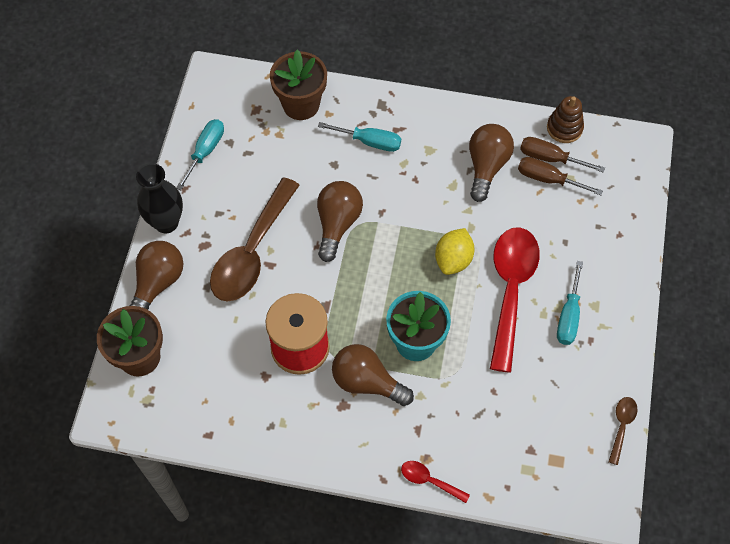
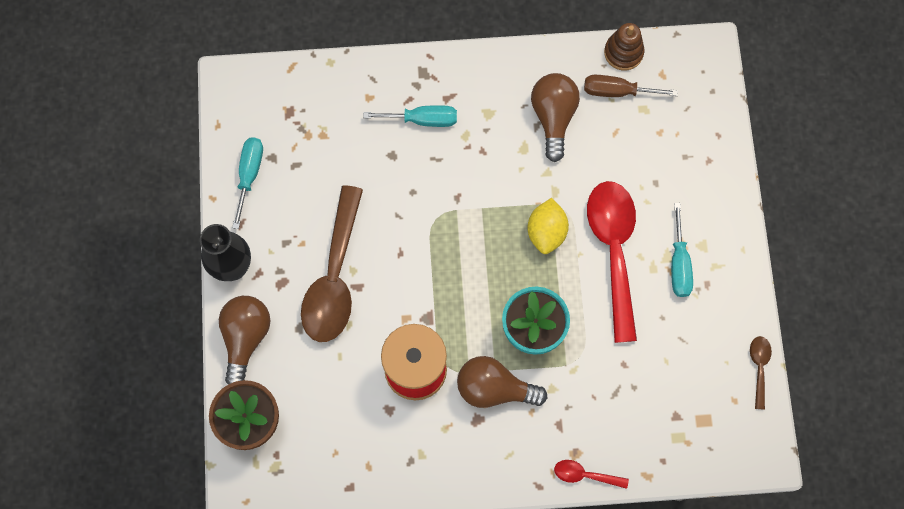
camera: 15 degrees left, 10 degrees up
brown flower pot [270,49,327,120] -> none
brown light bulb [317,181,363,262] -> none
brown screwdriver [518,157,603,195] -> none

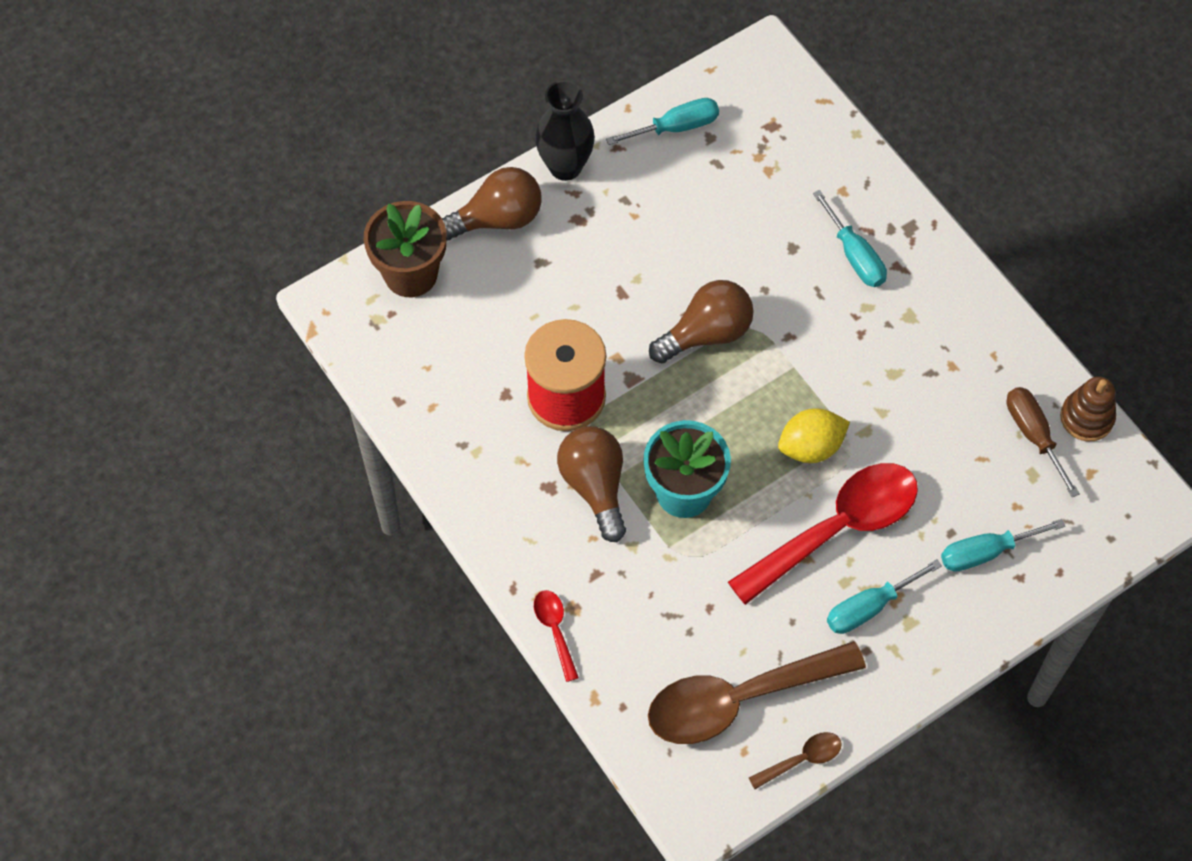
camera: 60 degrees right, 10 degrees down
brown spoon [301,185,363,342] -> brown spoon moved to [648,641,866,744]
brown light bulb [531,73,580,162] -> brown light bulb moved to [649,280,754,363]
none -> turquoise screwdriver [941,519,1065,572]

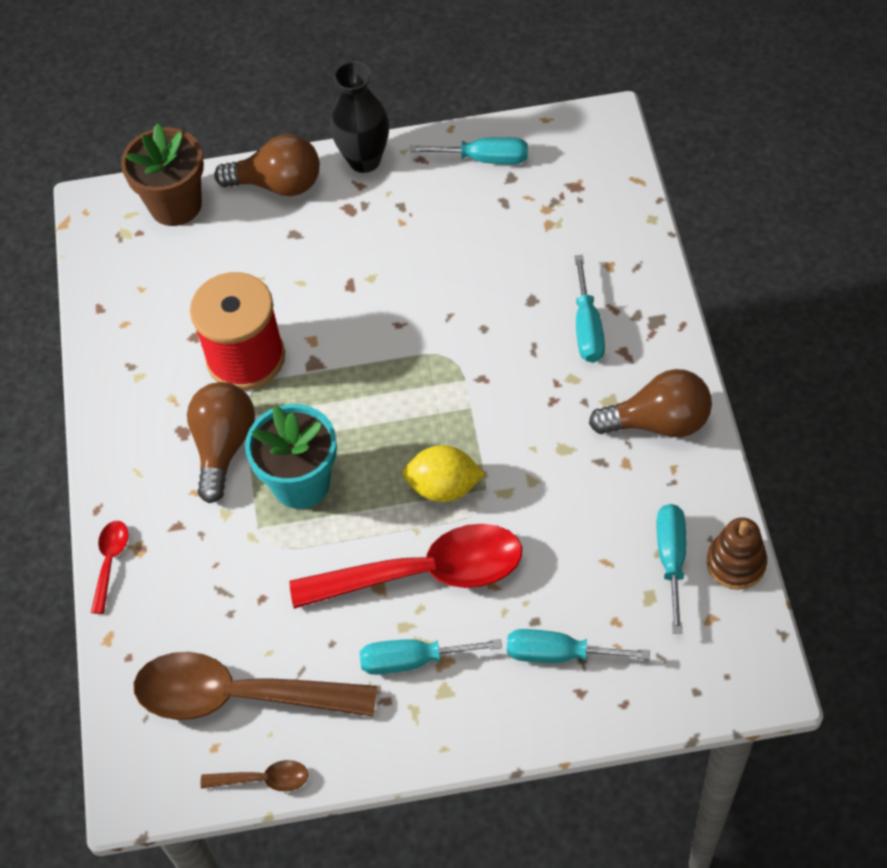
camera: 30 degrees right, 5 degrees down
brown light bulb [649,280,754,363] -> brown light bulb moved to [589,369,712,437]
brown screwdriver [1007,387,1080,497] -> turquoise screwdriver [657,504,686,634]

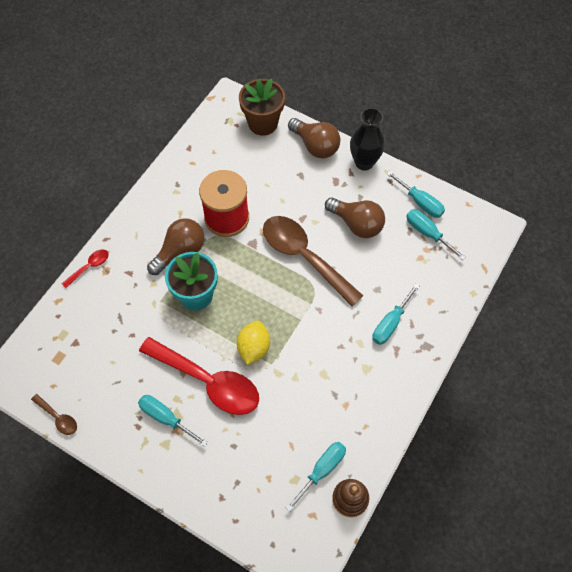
camera: 35 degrees right, 5 degrees up
brown spoon [134,652,377,720] -> brown spoon moved to [263,216,363,306]
yellow lemon [403,445,485,502] -> yellow lemon turned 60 degrees clockwise [237,321,270,365]
turquoise screwdriver [507,629,650,663] -> turquoise screwdriver moved to [406,209,466,260]
brown light bulb [589,369,712,437] -> brown light bulb moved to [325,197,385,238]

